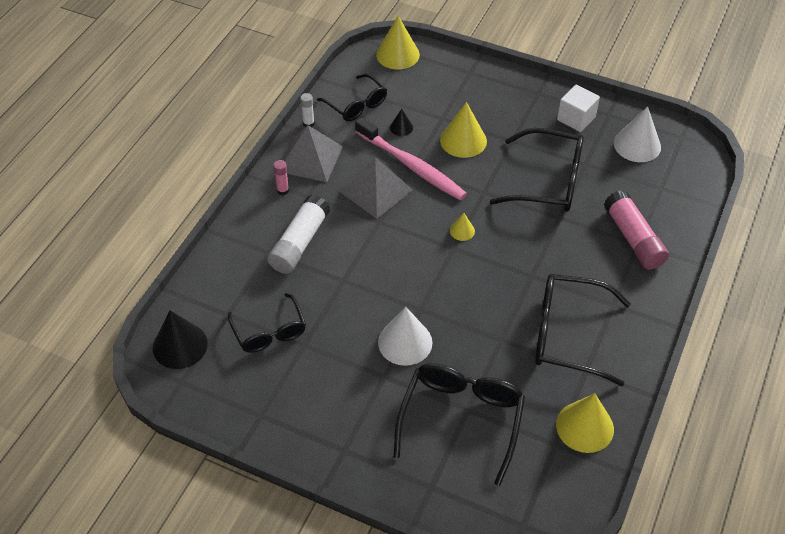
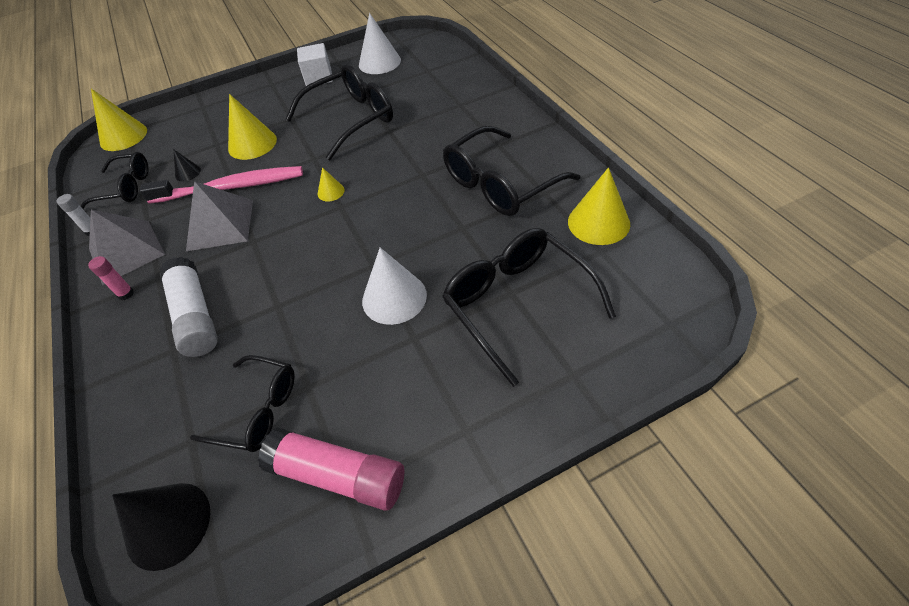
camera: 45 degrees left, 0 degrees up
pink glue stick [604,190,669,270] -> pink glue stick moved to [258,427,404,511]

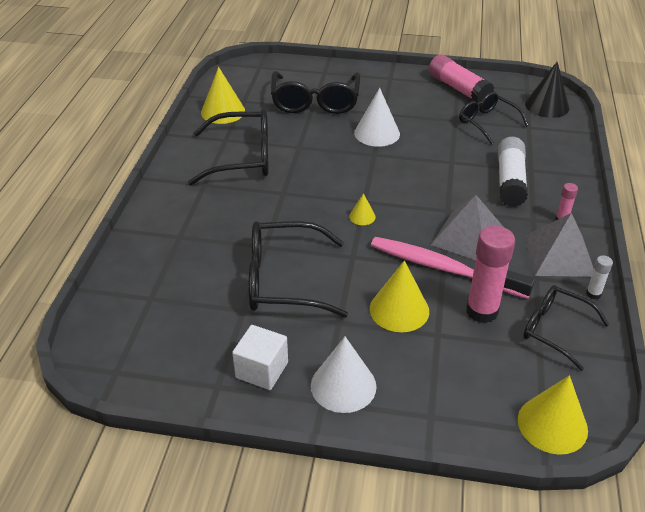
camera: 150 degrees left, 10 degrees down
black cone [174,150,201,181] -> pink glue stick [466,226,515,323]
white cone [359,13,401,74] -> white cone moved to [311,337,377,413]

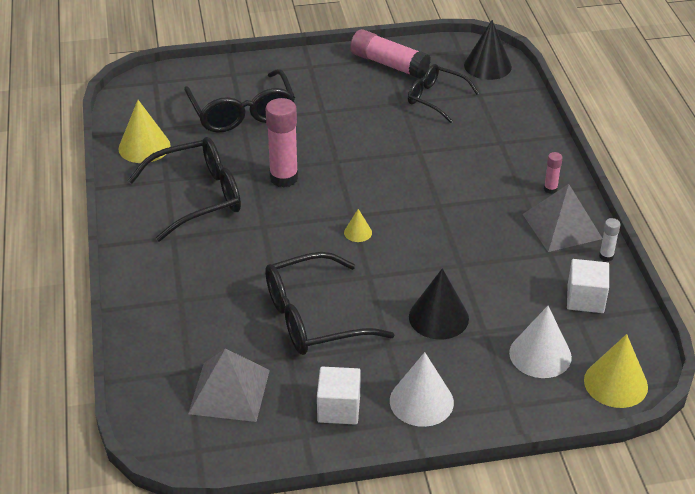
camera: 20 degrees left, 0 degrees up
white cone [354,88,400,147] -> white cone moved to [509,306,572,378]
yellow cone [370,261,429,332] -> black cone [409,268,469,340]
pink toothbrush [371,237,535,299] -> none
grey pyramid [431,195,503,260] -> grey pyramid moved to [188,348,270,422]
pink glue stick [466,226,515,323] -> pink glue stick moved to [266,98,298,187]
white glue stick [498,137,528,207] -> none
black glasses [523,285,609,371] -> white cube [567,259,609,313]

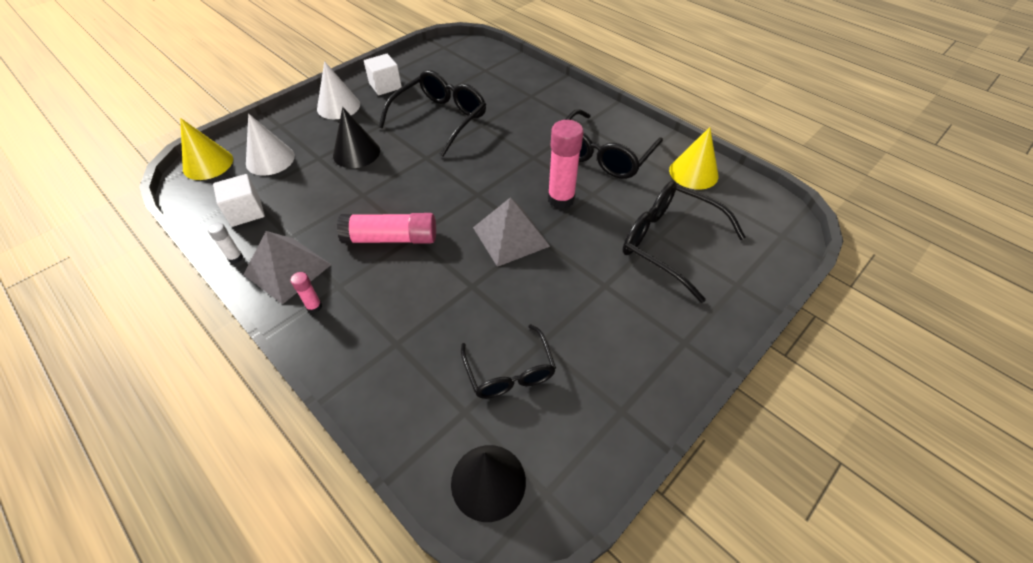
camera: 145 degrees right, 10 degrees up
grey pyramid [188,348,270,422] -> grey pyramid moved to [473,197,550,267]
yellow cone [344,209,372,242] -> none
pink glue stick [350,29,431,79] -> pink glue stick moved to [337,213,436,244]
black glasses [408,64,479,123] -> black glasses turned 75 degrees clockwise [461,324,556,399]

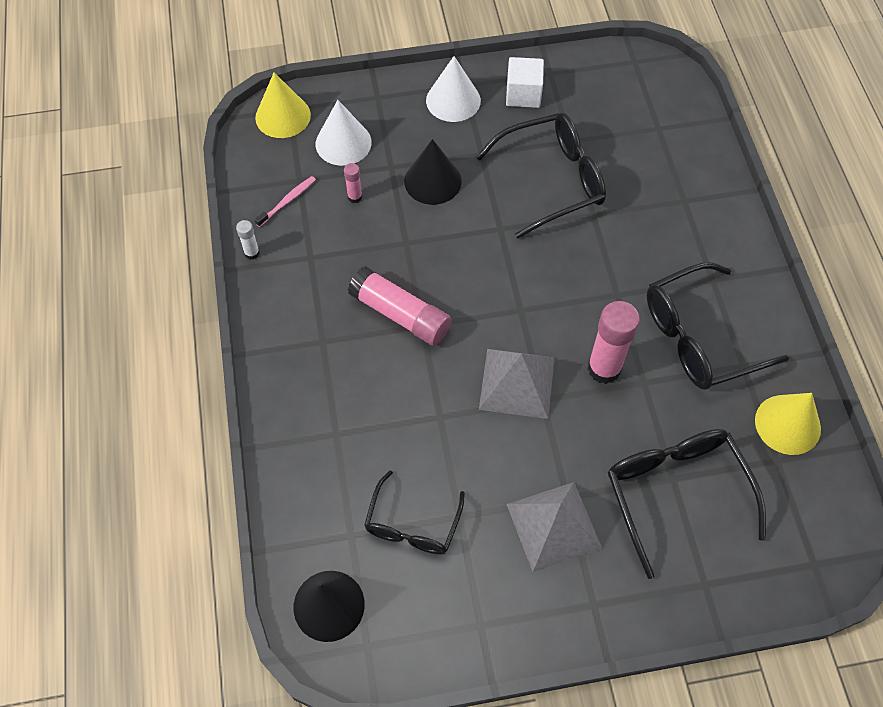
camera: 35 degrees right, 10 degrees up
white cube [213,174,265,227] -> pink toothbrush [255,176,316,227]
grey pyramid [243,231,332,304] -> grey pyramid moved to [507,482,602,572]
pink glue stick [290,272,322,313] -> pink glue stick moved to [344,163,362,203]

